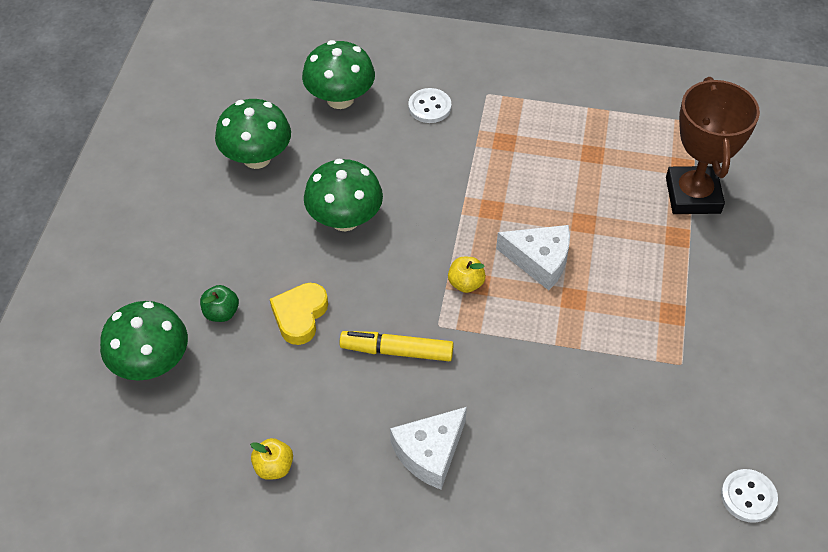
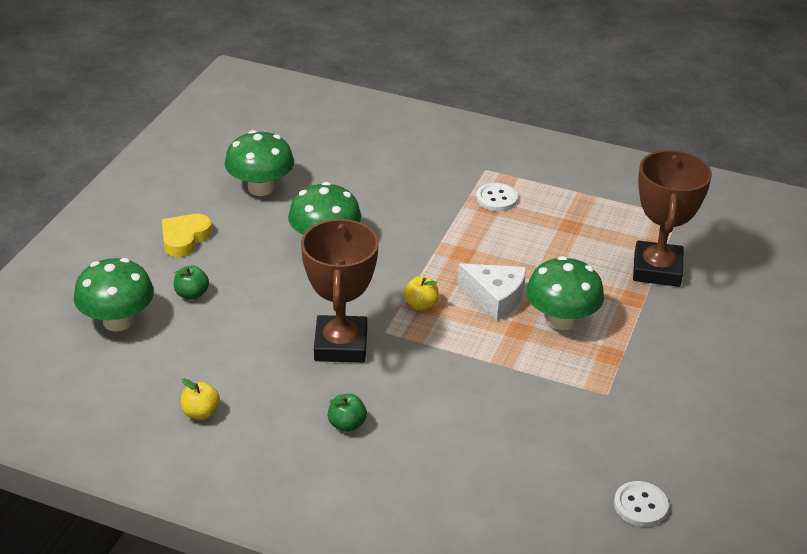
camera: 10 degrees right, 15 degrees down
yellow heart [270,283,328,345] -> yellow heart moved to [162,214,212,257]
green mushroom [302,40,375,109] -> green mushroom moved to [526,256,604,330]
yellow marker [340,331,454,361] -> brown trophy [301,218,379,363]
white cheese [390,407,467,489] -> green apple [328,394,367,432]
white button [408,88,451,123] -> white button moved to [476,183,518,211]

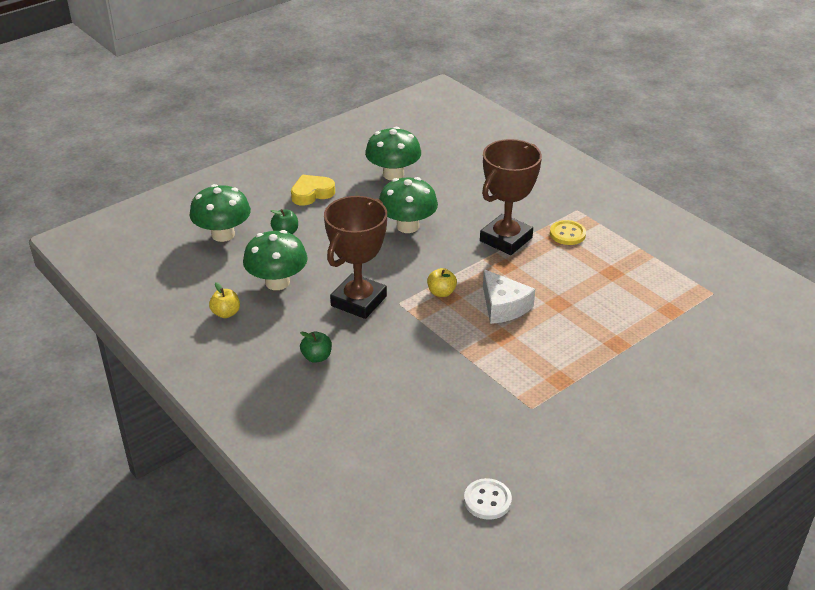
camera: 30 degrees right, 0 degrees up
white button [476,183,518,211] -> yellow button [550,220,586,245]
green mushroom [526,256,604,330] -> green mushroom moved to [243,230,308,290]
brown trophy [633,150,712,287] -> brown trophy moved to [480,139,542,255]

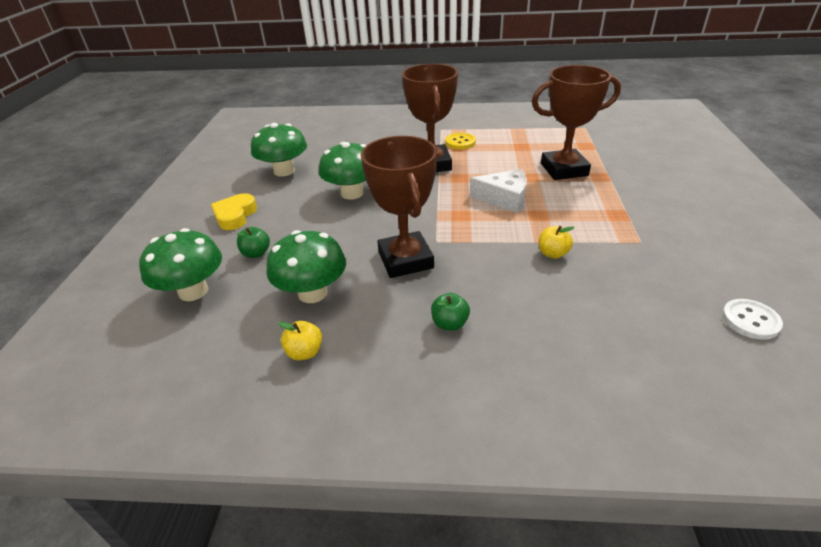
camera: 45 degrees left, 0 degrees up
yellow apple [427,268,457,297] -> yellow apple moved to [539,226,575,259]
none -> brown trophy [532,65,621,180]

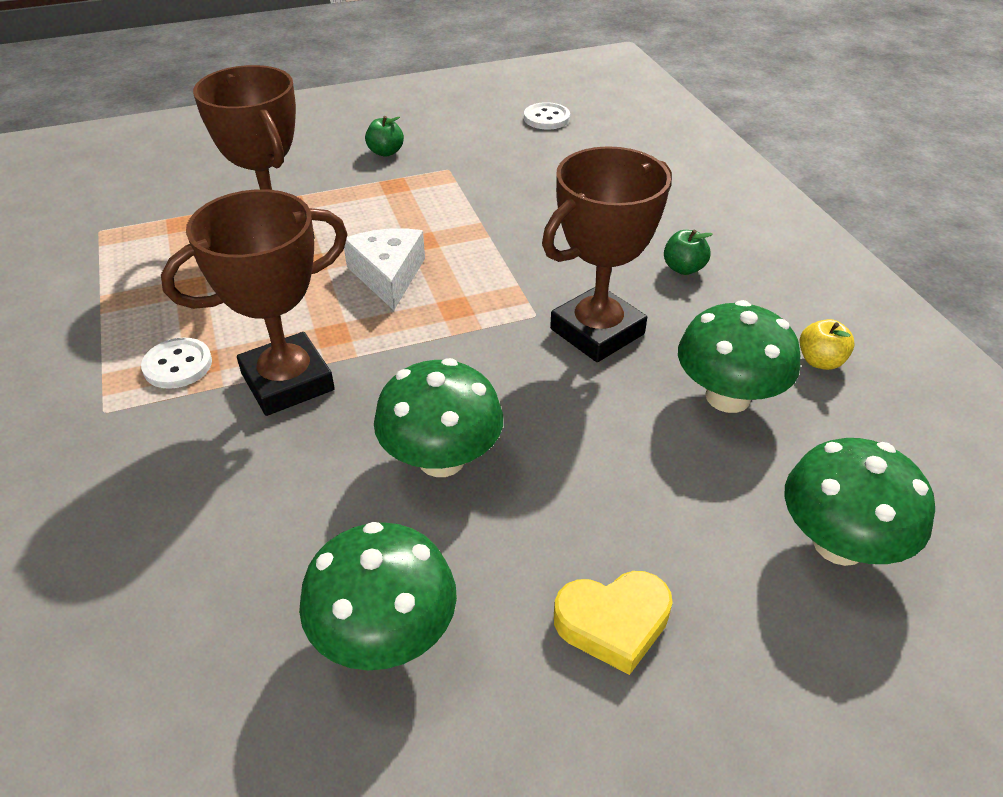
camera: 115 degrees left, 5 degrees up
green apple [237,227,270,258] -> green apple moved to [365,116,404,157]
yellow button [445,133,476,150] -> white button [141,338,212,389]
yellow apple [539,226,575,259] -> none

